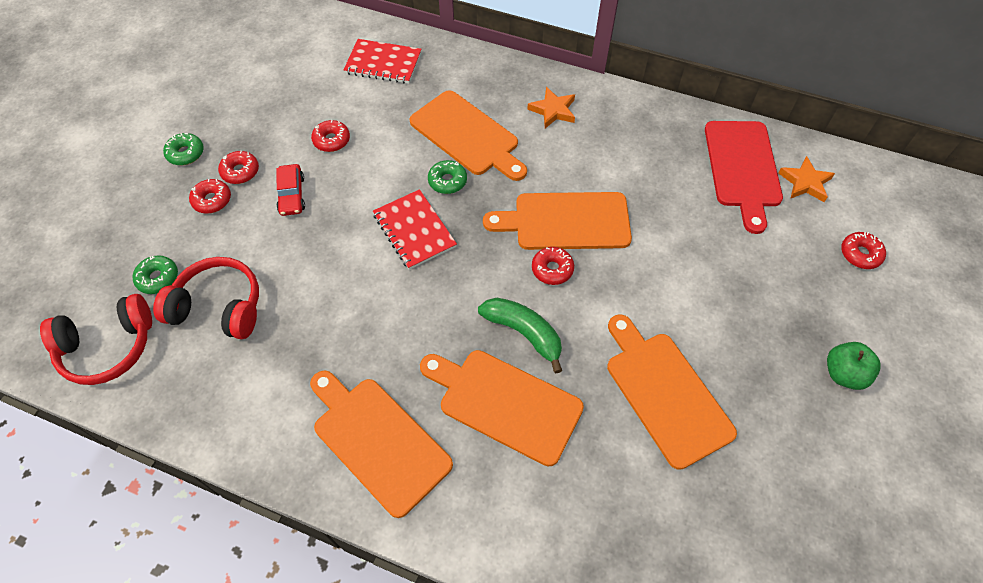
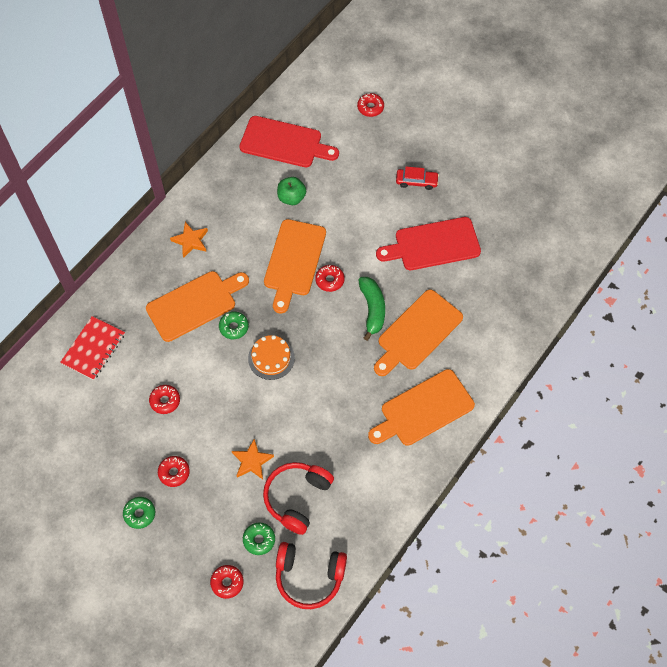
camera: 75 degrees left, 5 degrees up
red headphones [40,294,152,385] -> red headphones turned 105 degrees clockwise [276,542,347,609]
red donut [189,179,231,214] -> red donut moved to [210,565,244,599]
red car [276,164,305,216] -> red car moved to [396,167,439,190]
red notebook [373,189,457,270] -> orange cake [248,335,295,380]
green banana [478,298,562,373] -> green banana turned 120 degrees clockwise [358,277,385,341]
orange cutting board [607,314,737,470] -> red cutting board [376,217,481,270]
orange star [778,156,835,202] -> orange star moved to [232,439,274,479]
green apple [827,342,881,390] -> green apple moved to [277,177,306,205]

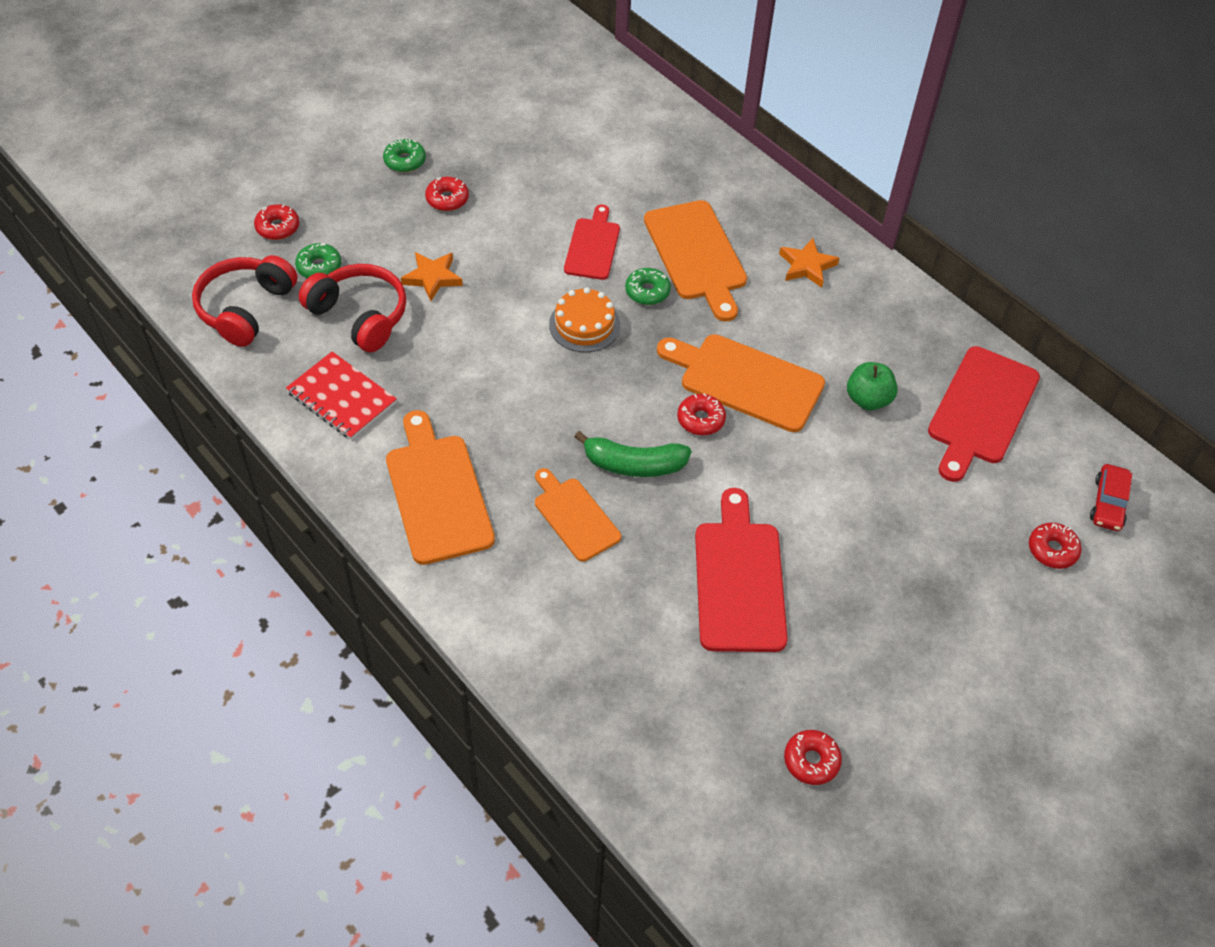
camera: 100 degrees right, 10 degrees down
red notebook [60,316,125,380] -> red notebook moved to [286,351,397,440]
red donut [149,385,180,414] -> red donut moved to [784,730,842,785]
orange cutting board [374,290,463,376] -> orange cutting board [535,468,621,562], size x0.63
red car [396,167,439,190] -> red car moved to [1090,464,1132,531]
none -> red cutting board [564,205,620,280]

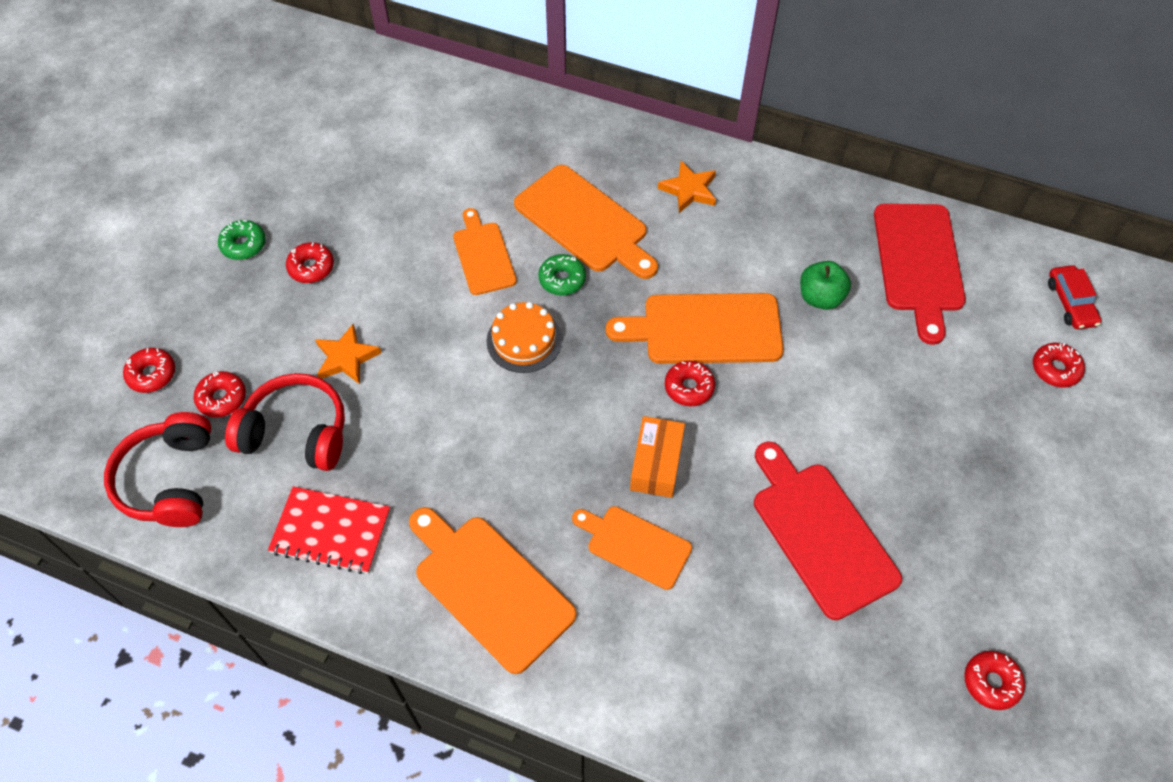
camera: 25 degrees left, 5 degrees up
green donut [295,243,341,278] -> red donut [194,371,246,418]
red cutting board [564,205,620,280] -> orange cutting board [453,208,517,295]
green banana [574,431,691,477] -> orange box [630,416,685,498]

